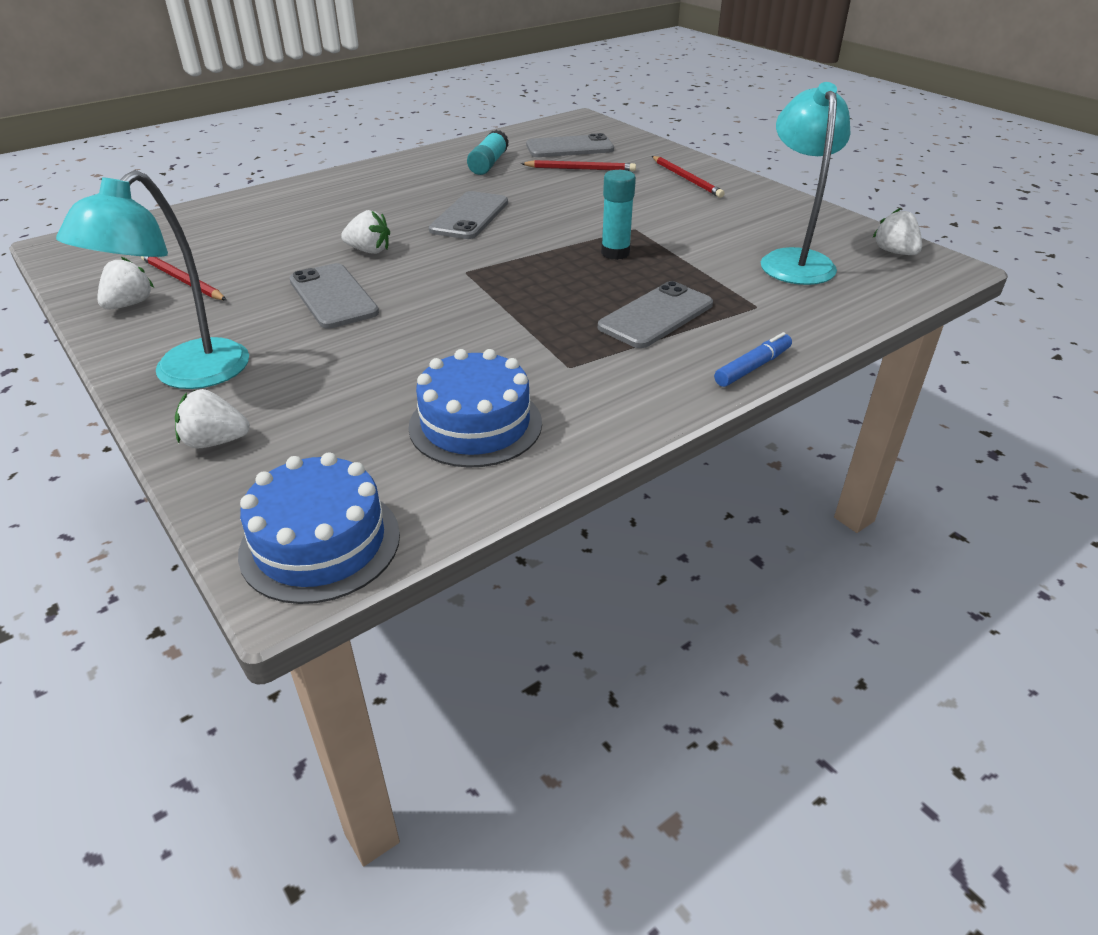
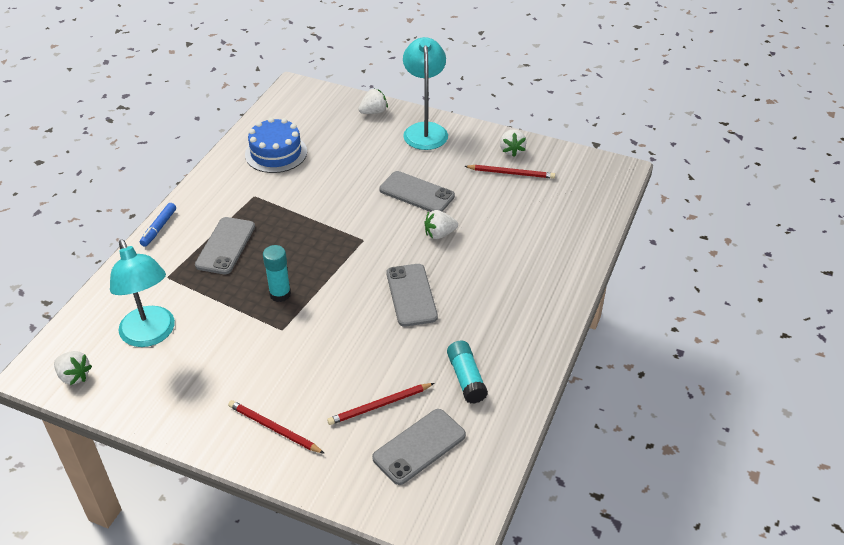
camera: 150 degrees right, 5 degrees up
blue cake [238,452,400,604] -> none

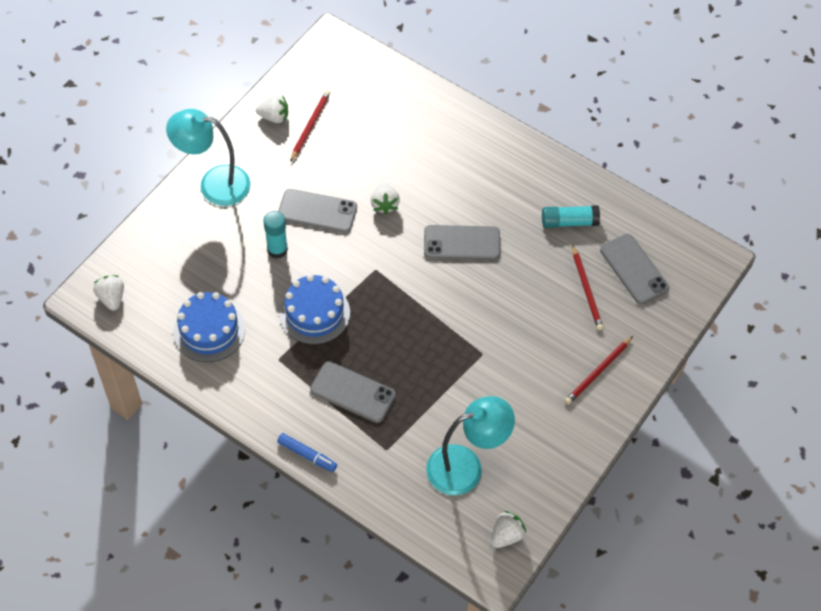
camera: 80 degrees left, 15 degrees up
turquoise glue stick [263,245,291,302] -> turquoise glue stick moved to [264,211,288,259]
white strawberry [358,89,388,114] -> white strawberry moved to [93,275,124,311]
grey phone [379,171,455,212] -> grey phone turned 60 degrees clockwise [279,189,357,233]
none -> blue cake [279,274,350,344]

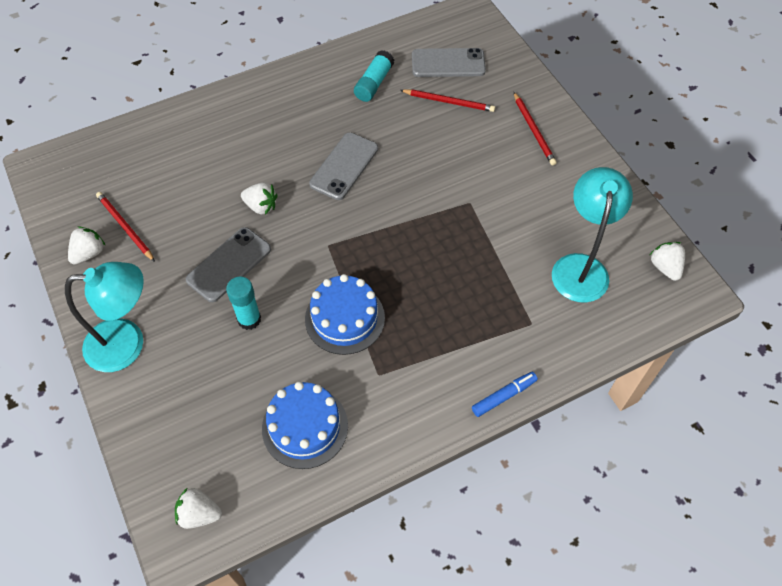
camera: 60 degrees left, 0 degrees up
turquoise lamp [166,109,251,206] -> turquoise lamp turned 135 degrees counterclockwise [65,262,144,372]
grey phone [310,361,396,423] -> none

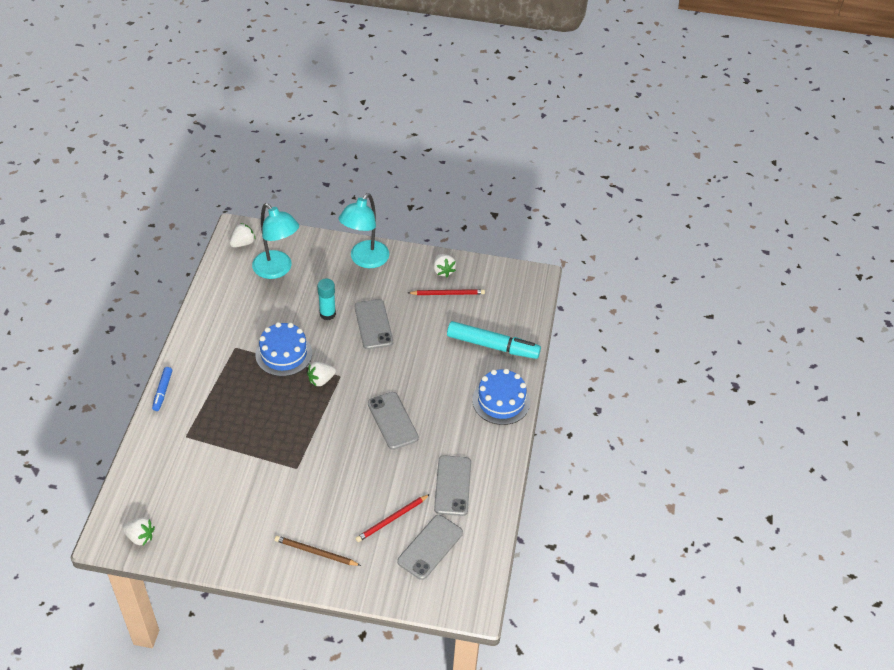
camera: 125 degrees right, 10 degrees down
white strawberry [241,182,278,215] -> white strawberry moved to [307,362,336,387]
blue cake [262,382,348,469] -> blue cake moved to [472,369,530,425]
turquoise glue stick [354,50,394,102] -> grey phone [434,455,471,516]
red pencil [514,92,557,166] -> brown pencil [275,536,361,566]
turquoise lamp [552,167,633,303] -> turquoise lamp moved to [252,203,299,279]
none -> turquoise marker [447,321,541,359]

